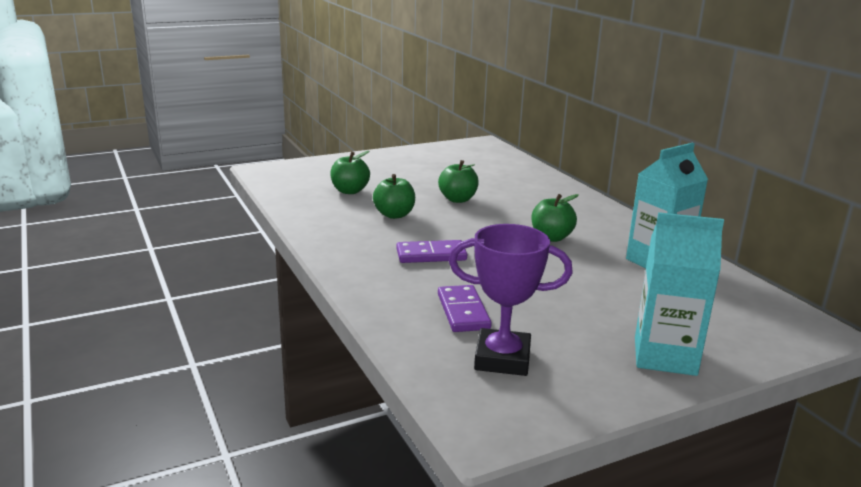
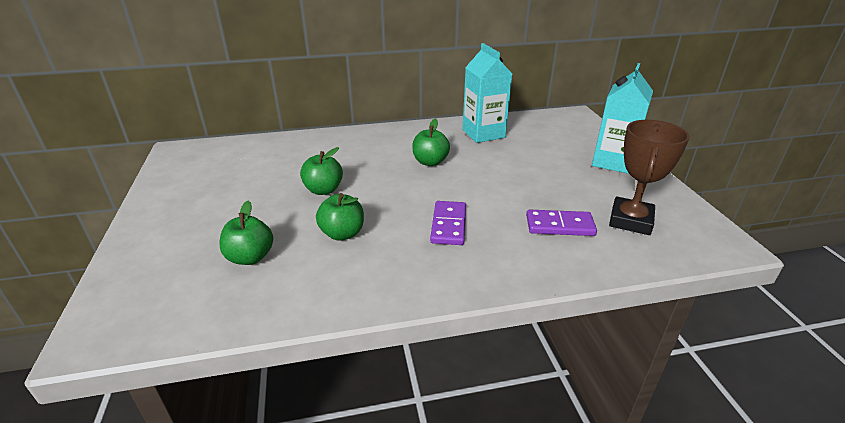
camera: 75 degrees left, 10 degrees up
purple trophy [449,224,573,376] -> brown trophy [609,120,690,235]

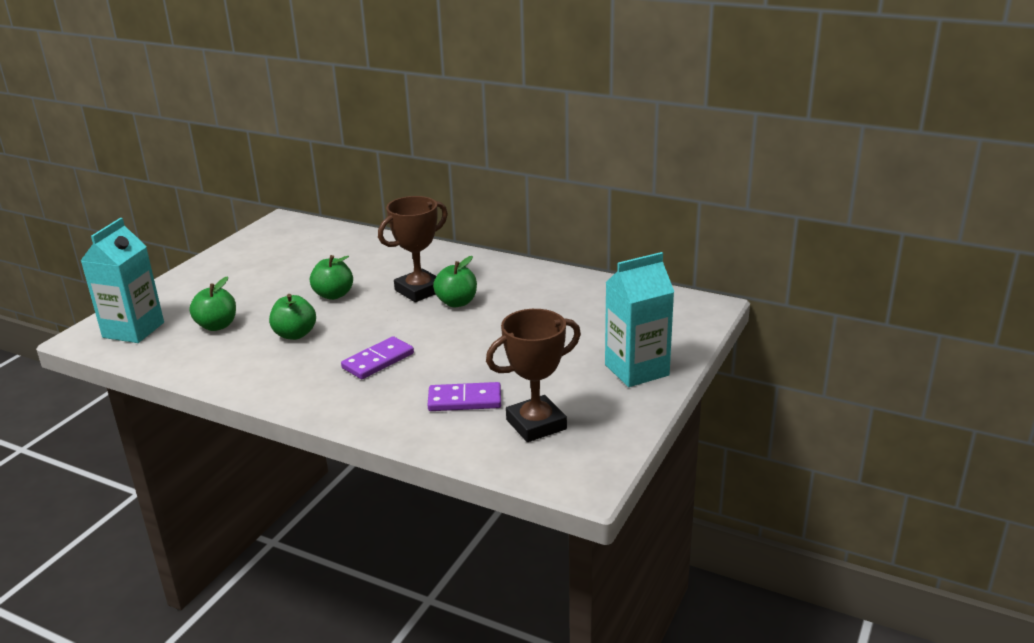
camera: 40 degrees right, 5 degrees down
turquoise carton [463,43,512,143] -> turquoise carton moved to [81,218,164,343]
purple domino [526,210,597,236] -> purple domino turned 45 degrees counterclockwise [428,382,501,411]
none -> brown trophy [378,196,448,302]

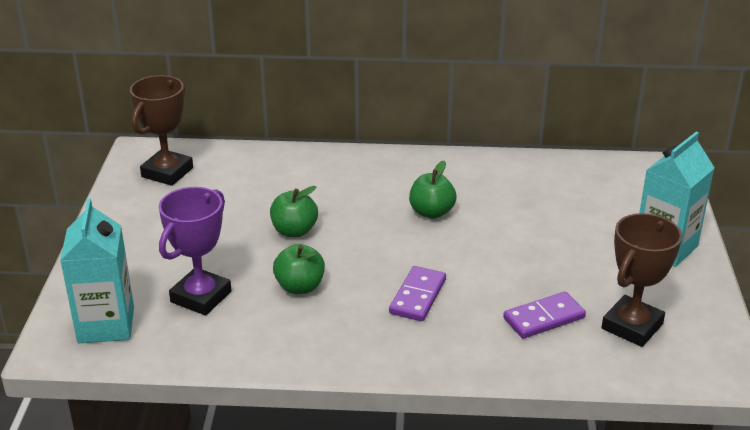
camera: 25 degrees left, 5 degrees up
green apple [190,276,236,331] -> purple trophy [159,187,232,316]
brown trophy [378,196,448,302] -> brown trophy moved to [130,75,193,186]

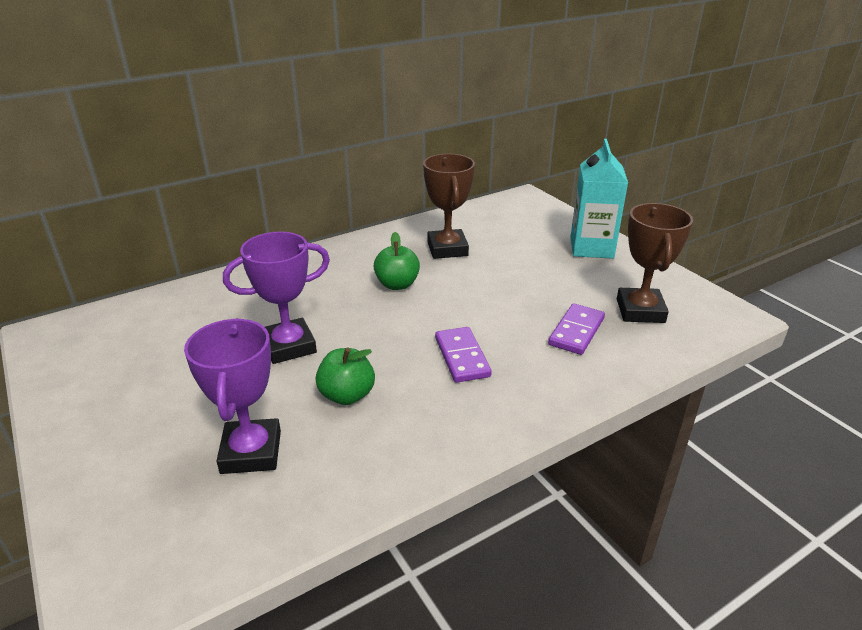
camera: 35 degrees left, 0 degrees up
turquoise carton [60,198,134,343] -> none
brown trophy [130,75,193,186] -> brown trophy moved to [423,154,475,259]
green apple [270,186,318,237] -> purple trophy [223,232,330,364]

